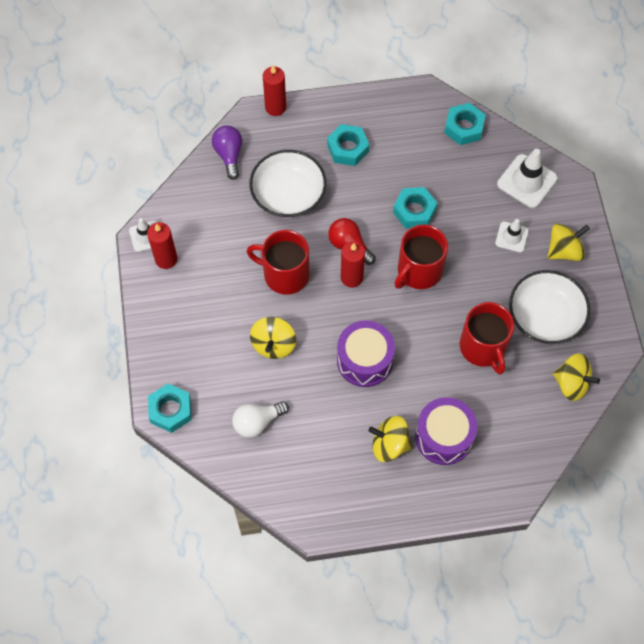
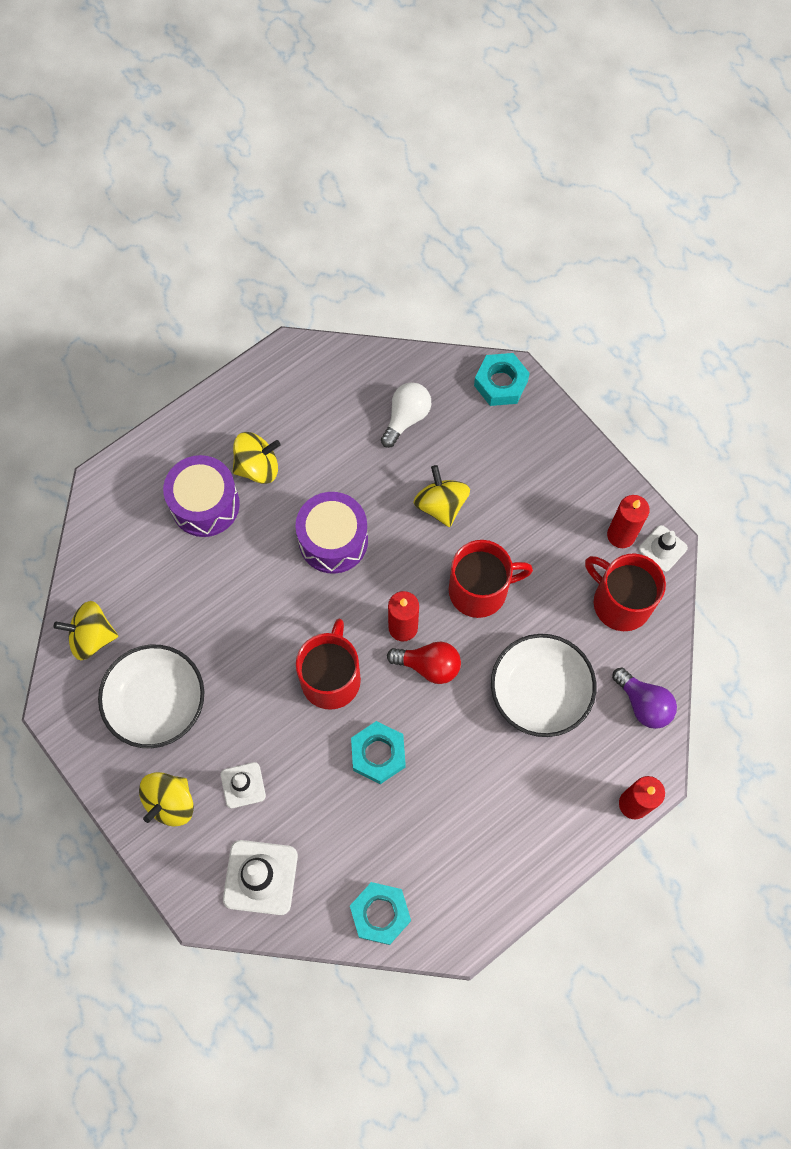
camera: 150 degrees right, 5 degrees up
turquoise nut [327,124,369,166] -> none
red mug [460,302,514,375] -> red mug moved to [585,553,666,631]

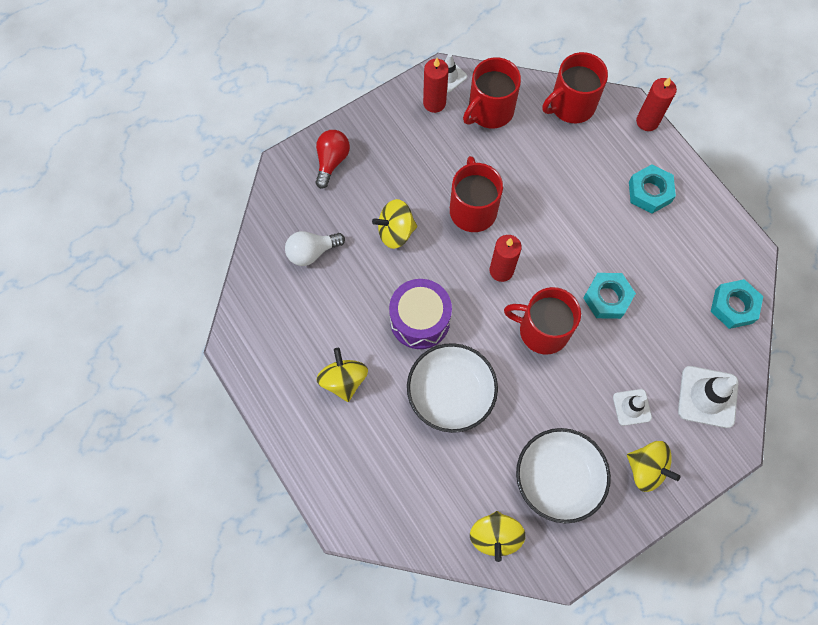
camera: 85 degrees left, 0 degrees up
purple drum [163,455,240,537] -> none
white light bulb [381,382,431,448] -> white light bulb turned 60 degrees counterclockwise [285,231,345,266]
red light bulb [387,642,461,684] -> red light bulb moved to [316,130,350,189]
turquoise nut [474,353,530,406] -> turquoise nut moved to [629,164,676,214]
white bowl [491,634,596,737] -> white bowl moved to [407,343,498,433]
purple light bulb [612,668,677,729] -> red mug [542,52,608,123]

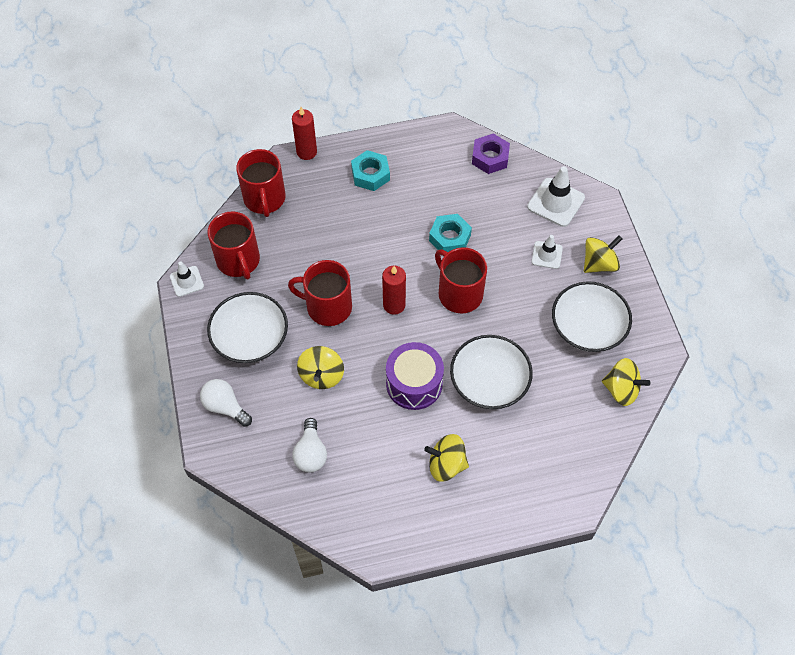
camera: 70 degrees left, 10 degrees down
red light bulb [316,130,350,189] -> white light bulb [200,379,252,427]
red candle [423,58,449,113] -> none
red mug [504,287,581,355] -> red mug turned 105 degrees clockwise [435,247,487,314]
turquoise nut [711,279,763,329] -> purple nut [472,134,510,174]
none -> white bowl [207,292,288,363]

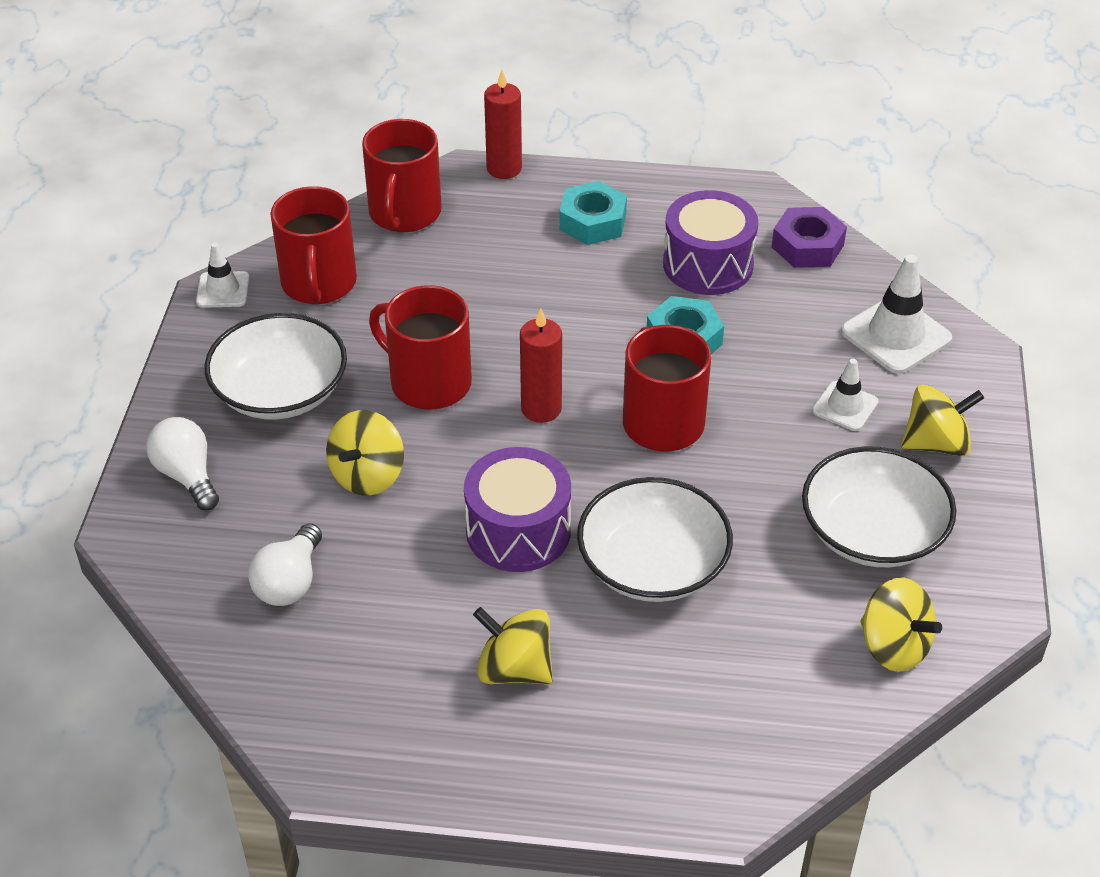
camera: 20 degrees right, 15 degrees down
none -> purple drum [663,190,758,295]

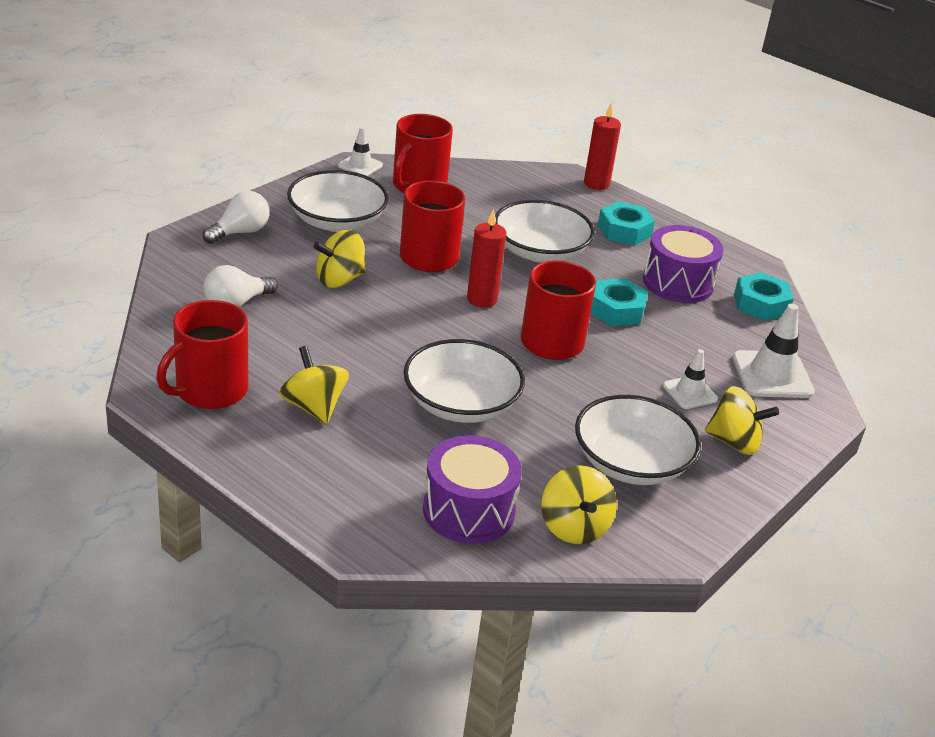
camera: 30 degrees right, 10 degrees down
white light bulb [146,417,219,511] -> white light bulb turned 45 degrees clockwise [203,191,270,244]
red mug [362,119,442,232] -> red mug moved to [156,300,248,409]
purple drum [464,447,571,572] -> purple drum moved to [423,435,522,544]
purple nut [772,207,847,268] -> turquoise nut [734,272,794,321]
none -> white bowl [495,200,594,263]

